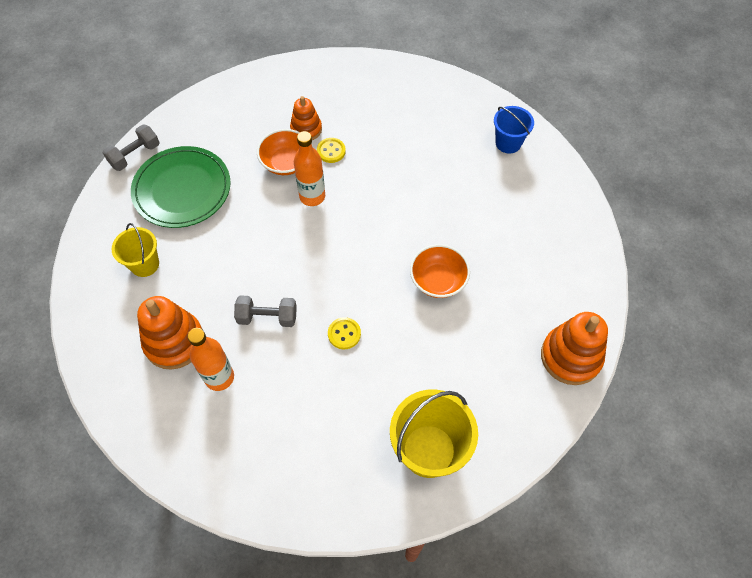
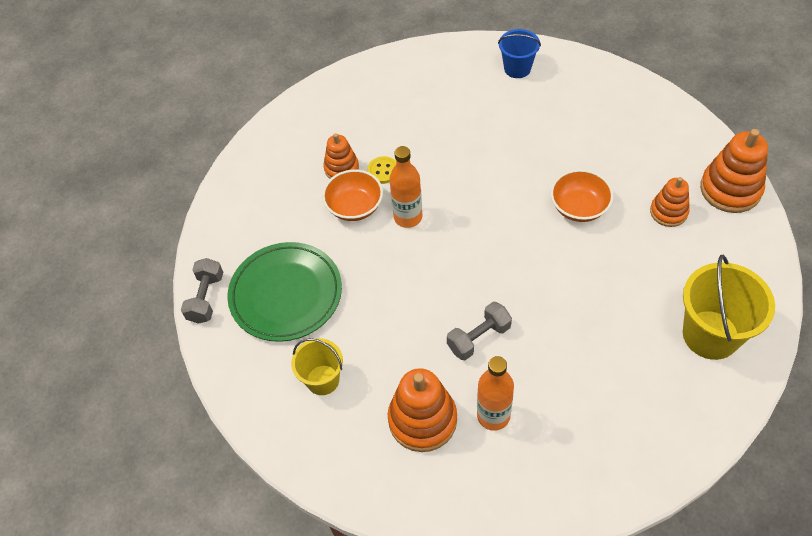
camera: 35 degrees left, 5 degrees down
yellow button [328,317,361,349] -> none
none -> orange stacking toy [650,177,690,227]

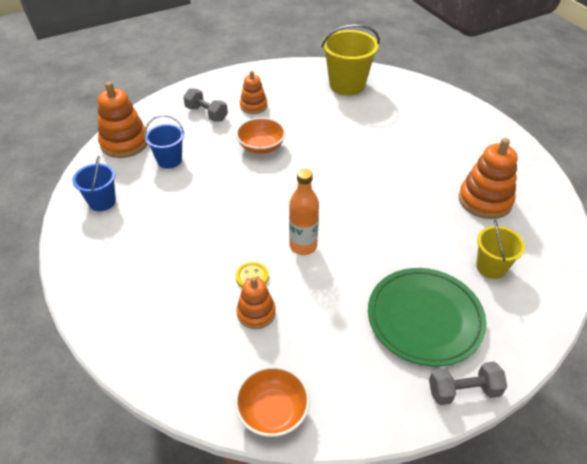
camera: 110 degrees left, 10 degrees down
orange bowl [322,170,383,221] -> orange bowl moved to [234,366,310,437]
grey dumbbell [447,302,512,360] -> grey dumbbell moved to [183,88,228,122]
orange bottle [477,356,514,431] -> none
orange stacking toy [700,129,768,213] -> orange stacking toy moved to [98,82,148,158]
none -> blue bucket [144,115,184,169]

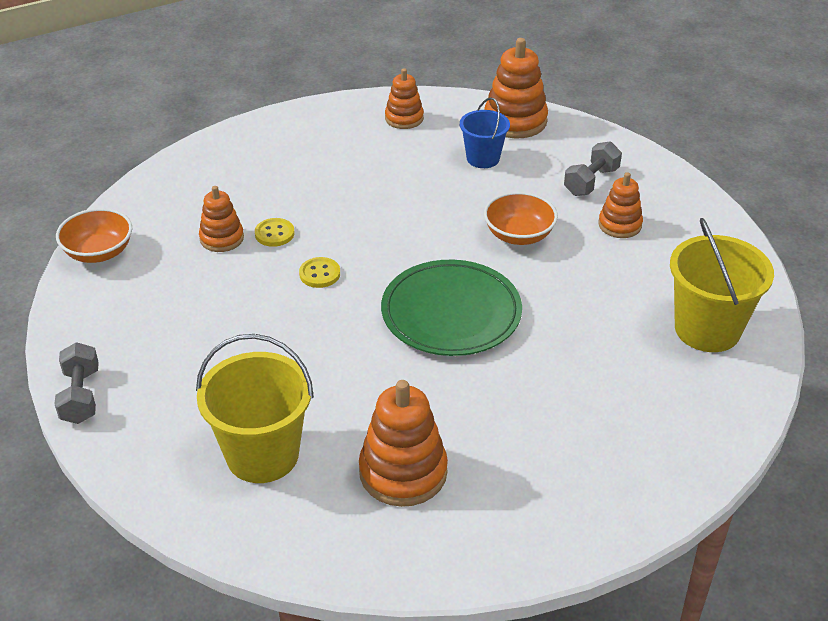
camera: 90 degrees right, 5 degrees down
blue bucket [73,156,116,211] -> orange stacking toy [385,68,424,129]
orange bottle [289,169,319,255] -> yellow button [299,257,340,288]
green plate [368,268,487,366] -> green plate moved to [381,260,522,356]
yellow bucket [476,219,525,279] -> yellow bucket [196,334,314,483], size x1.67

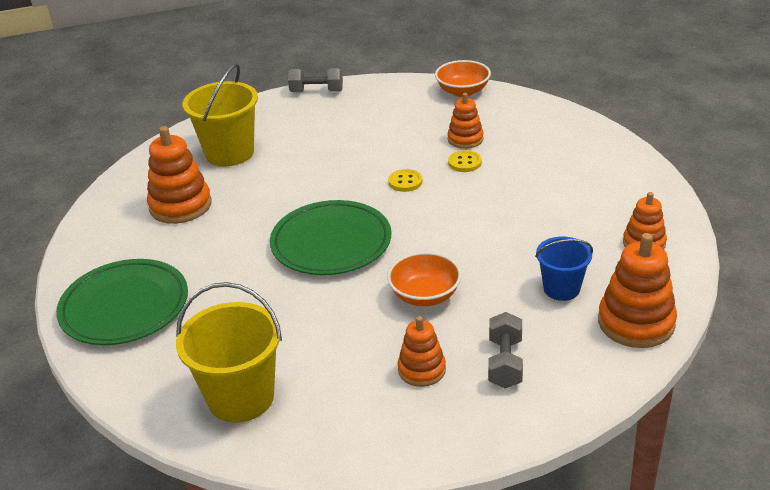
camera: 105 degrees right, 5 degrees down
grey dumbbell [564,141,622,196] -> grey dumbbell turned 45 degrees clockwise [488,312,523,388]
none -> green plate [56,259,188,345]

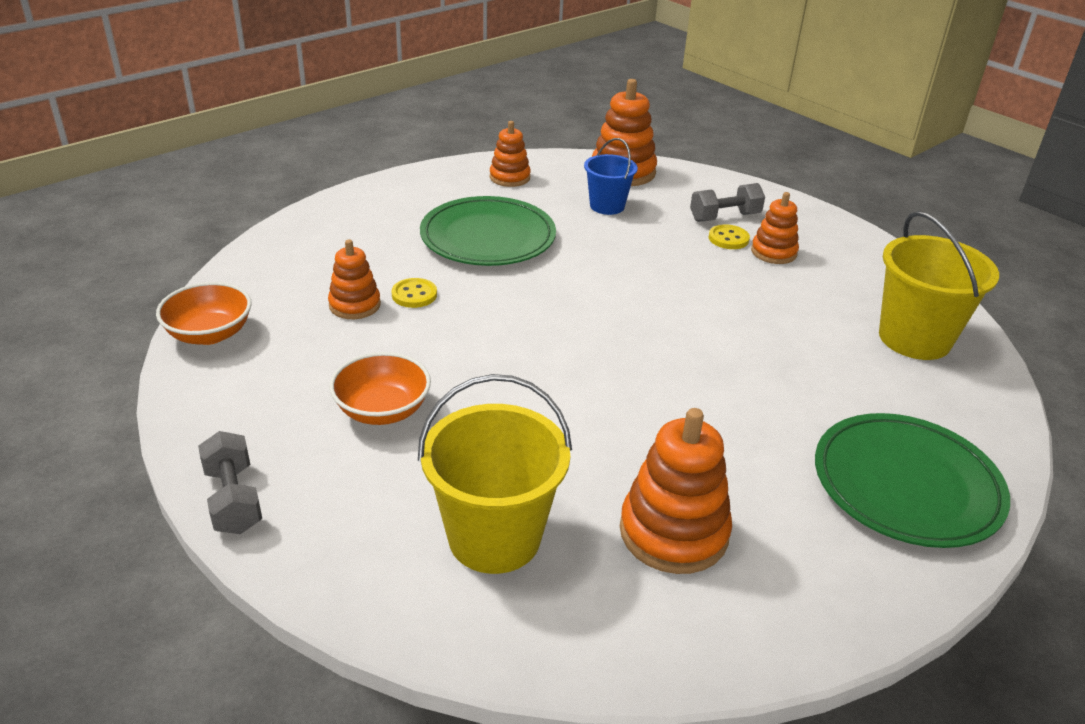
camera: 120 degrees left, 0 degrees up
green plate [270,200,391,275] -> green plate moved to [420,196,556,266]
orange bowl [387,252,462,306] -> orange bowl moved to [329,352,431,425]
yellow button [388,169,423,192] -> yellow button moved to [709,224,750,249]

